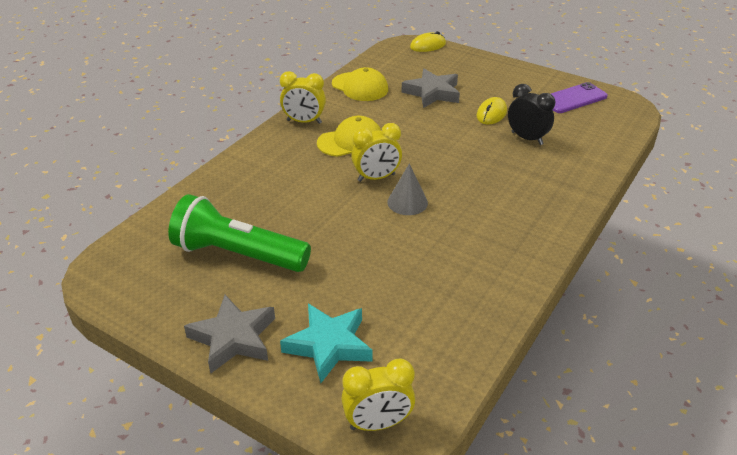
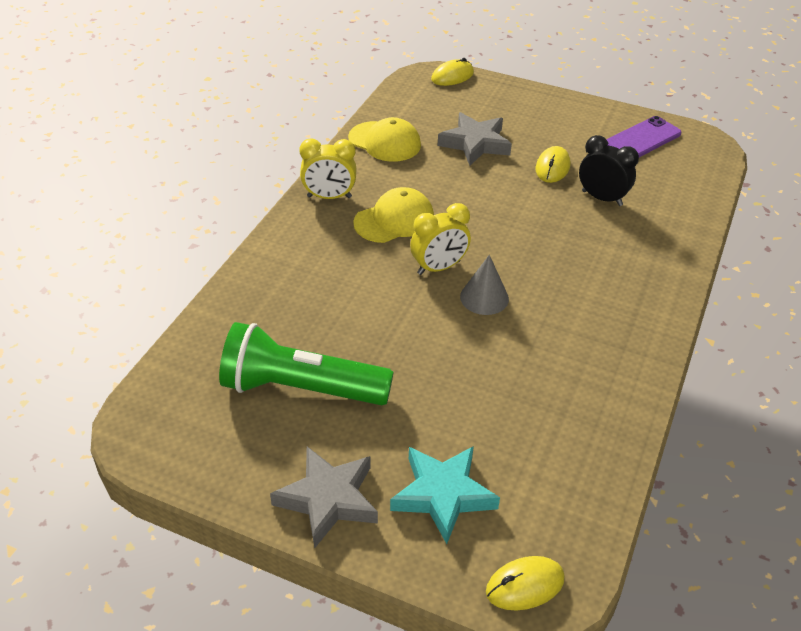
camera: 10 degrees left, 5 degrees up
yellow clock [341,359,415,431] -> yellow mouse [486,556,565,611]

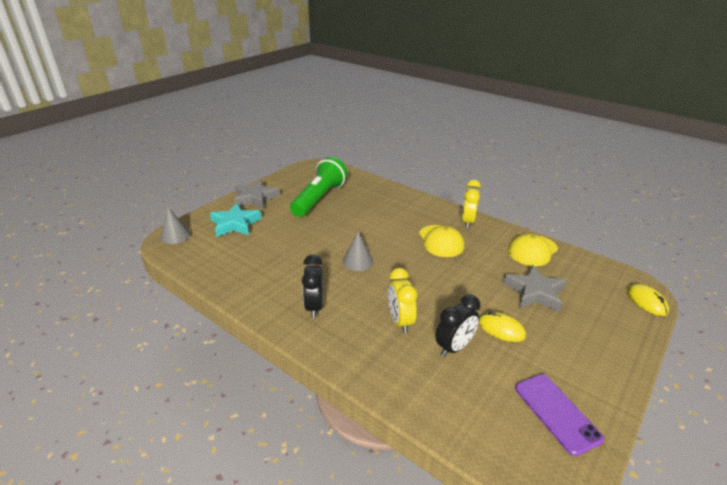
camera: 105 degrees right, 10 degrees down
yellow clock [410,203,471,275] -> yellow clock moved to [388,268,417,333]
yellow mouse [486,556,565,611] -> grey cone [160,207,191,244]
none -> black clock [302,254,323,318]

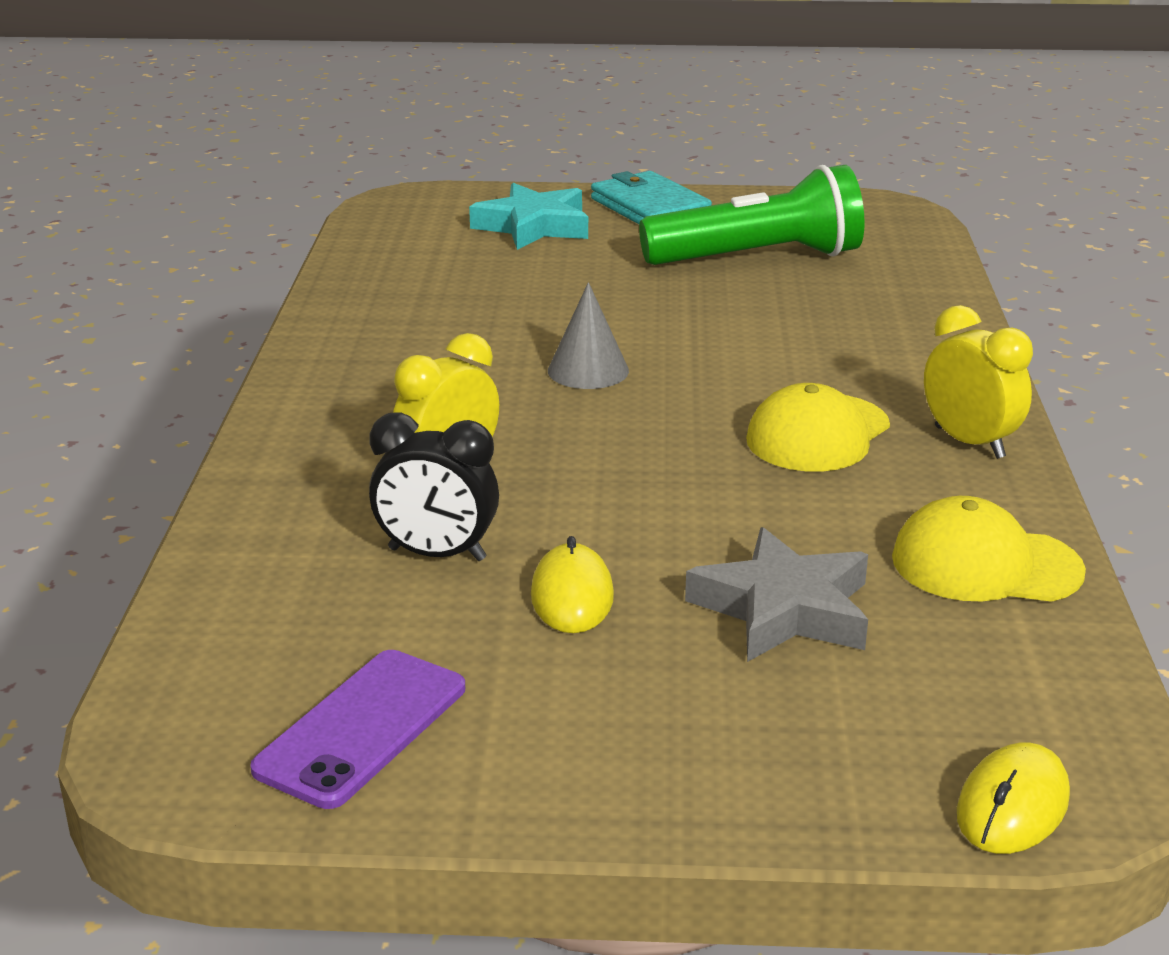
camera: 55 degrees right, 5 degrees down
grey cone [160,207,191,244] -> none
grey star [234,180,280,209] -> turquoise wallet [591,171,712,224]
black clock [302,254,323,318] -> none
yellow clock [461,180,481,229] -> yellow clock turned 75 degrees clockwise [924,305,1033,459]

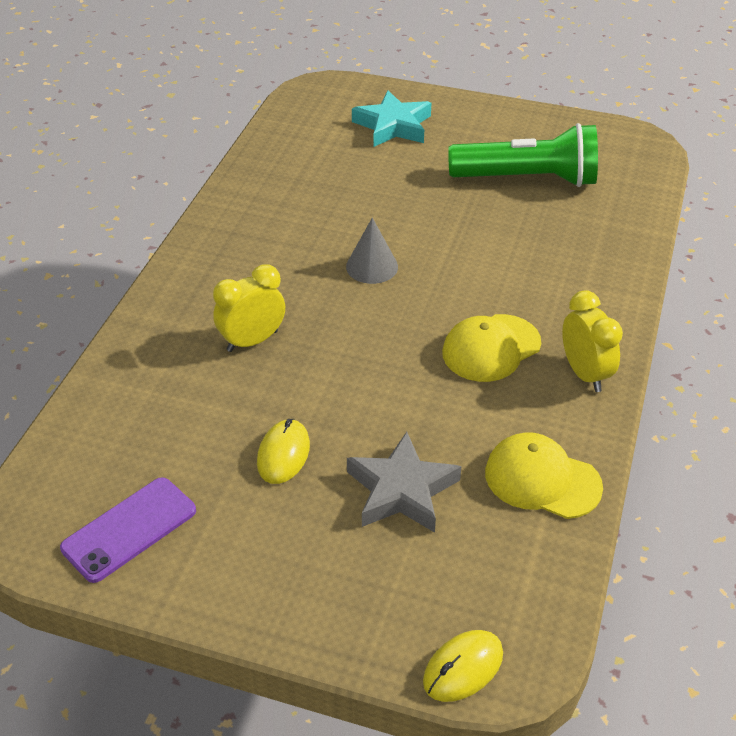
camera: 15 degrees right, 15 degrees up
black clock [369,412,499,561] -> none
turquoise wallet [591,171,712,224] -> none

